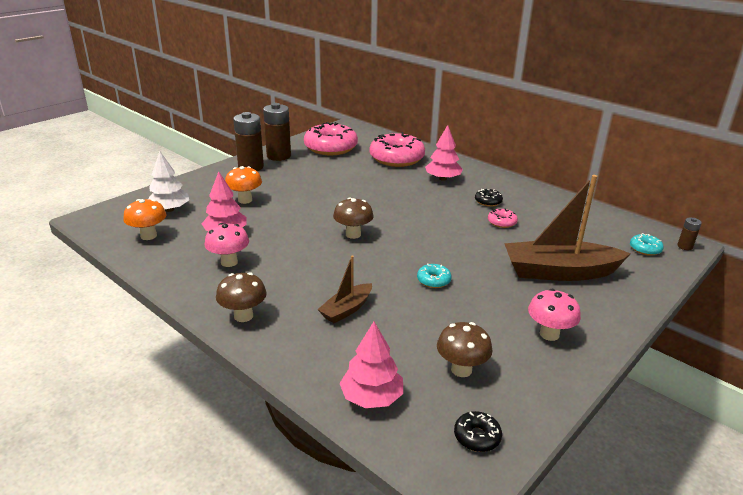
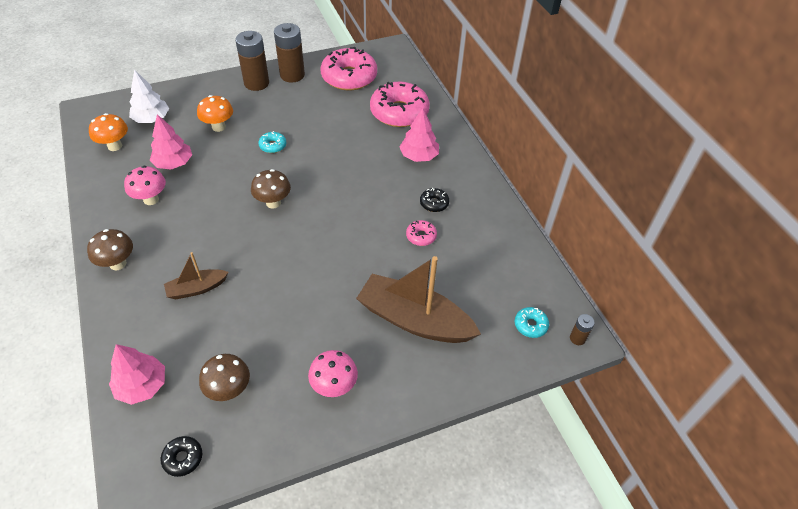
camera: 25 degrees right, 20 degrees up
turquoise donut [417,263,452,288] -> turquoise donut moved to [258,131,286,153]

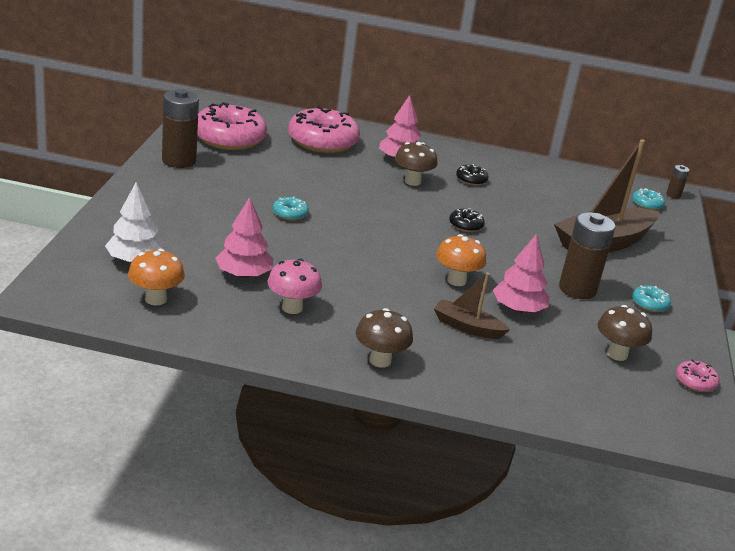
camera: 60 degrees left, 20 degrees down
pink tree [109,344,165,405] -> pink tree moved to [493,234,549,313]
black donut [160,436,202,477] -> black donut moved to [449,208,485,232]
brown boat [164,252,229,299] -> brown boat turned 105 degrees clockwise [434,273,510,339]
orange mushroom [197,95,233,132] -> orange mushroom moved to [436,234,486,286]
brown battery [235,31,269,91] -> brown battery moved to [559,212,616,299]
brown mushroom [251,169,291,209] -> brown mushroom moved to [395,142,438,186]
pink mushroom [308,350,358,397] -> turquoise donut [632,285,671,312]
pink donut [406,220,437,246] -> pink donut moved to [676,359,720,392]

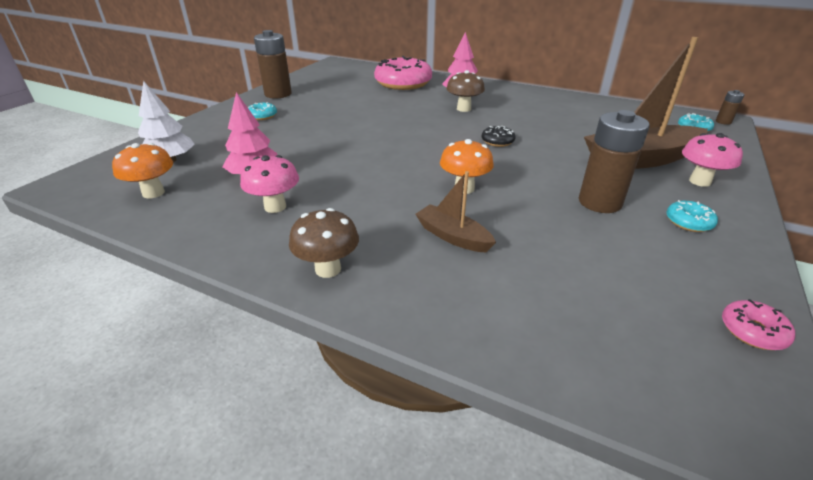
camera: 20 degrees right, 5 degrees up
pink donut [197,102,267,150] -> none
turquoise donut [273,196,309,221] -> turquoise donut moved to [248,102,277,120]
black donut [456,164,489,186] -> none
pink tree [493,234,549,313] -> none
brown mushroom [597,305,652,361] -> none
none -> pink mushroom [682,133,743,187]

